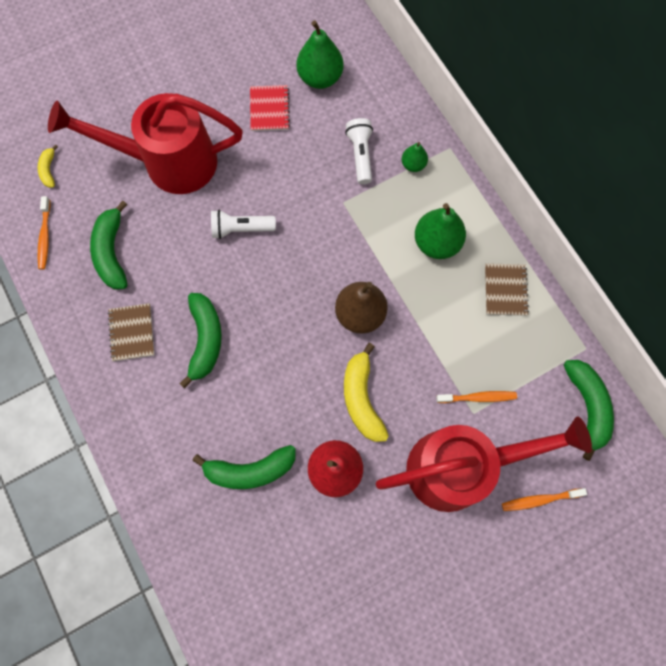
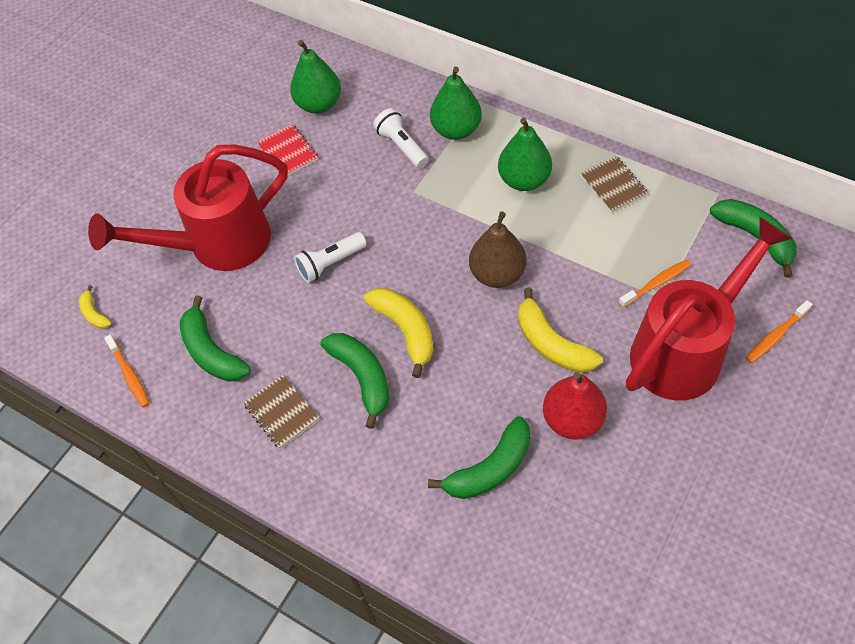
camera: 25 degrees left, 15 degrees down
green pear [402,142,428,172] -> green pear [430,66,482,140], size x1.84
none -> yellow banana [364,288,434,378]

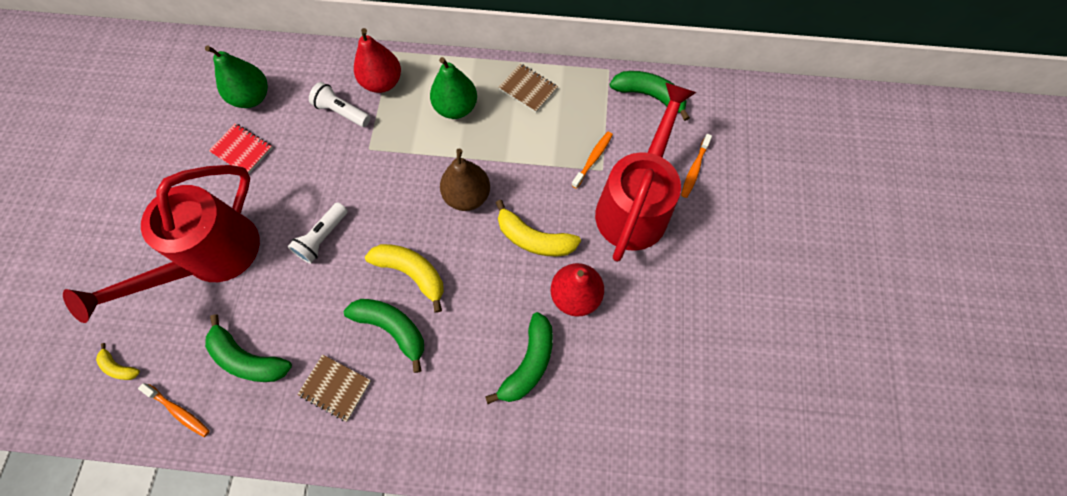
camera: 30 degrees left, 10 degrees up
green pear [430,66,482,140] -> red pear [354,28,401,93]

